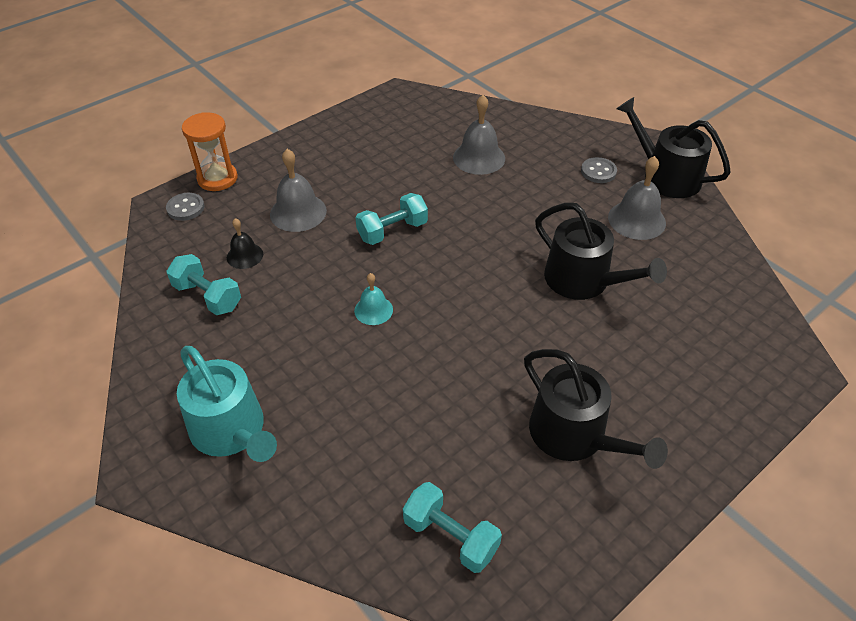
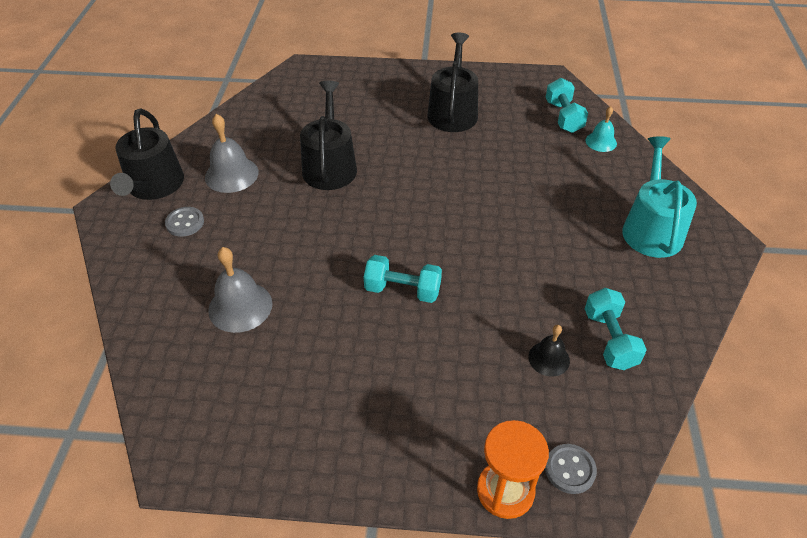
camera: 135 degrees left, 0 degrees up
grey bell [270,149,327,232] -> none
turquoise bell [354,273,393,325] -> turquoise bell moved to [586,106,617,152]

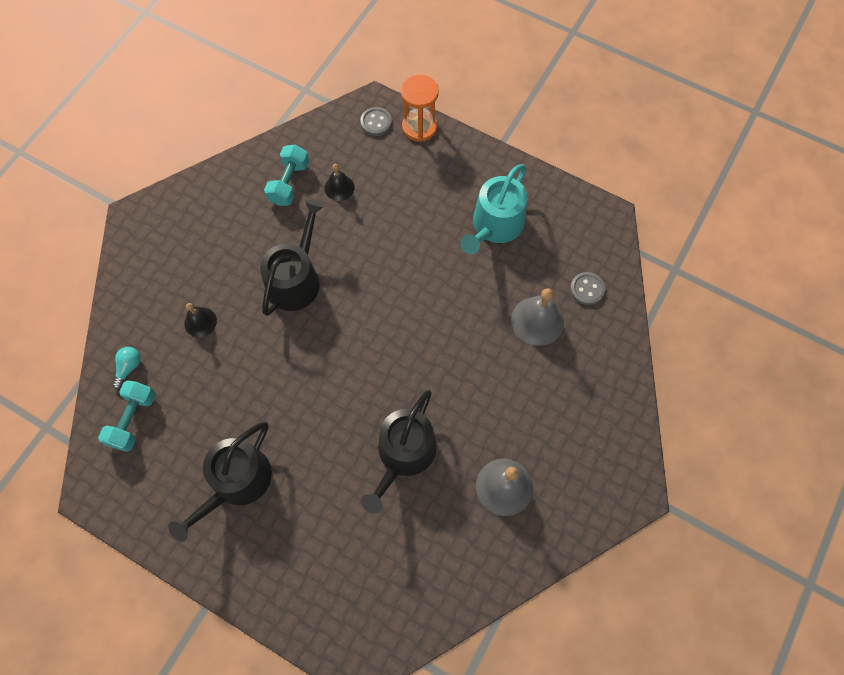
camera: 155 degrees left, 20 degrees up
black watering can [110,109,184,200] -> black watering can moved to [260,200,324,316]
grey button [165,207,204,237] -> grey button moved to [570,272,605,305]
turquoise dumbbell [364,255,442,303] -> none
turquoise bell [586,106,617,152] -> turquoise light bulb [112,347,141,389]
turquoise watering can [622,136,697,258] -> turquoise watering can moved to [461,164,528,254]
none -> black bell [184,303,217,337]

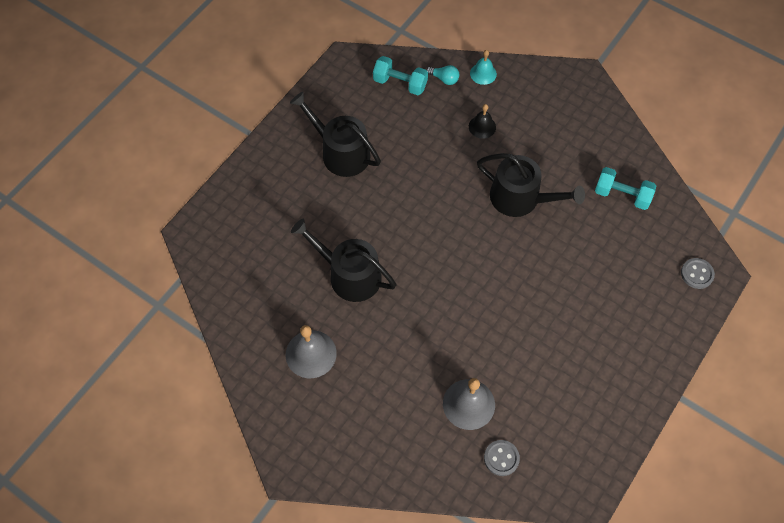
camera: 95 degrees right, 5 degrees down
black bell [324,164,355,201] -> none
orange hourglass [401,75,439,142] -> none
turquoise watering can [461,164,528,254] -> none
none -> turquoise bell [470,50,497,85]

